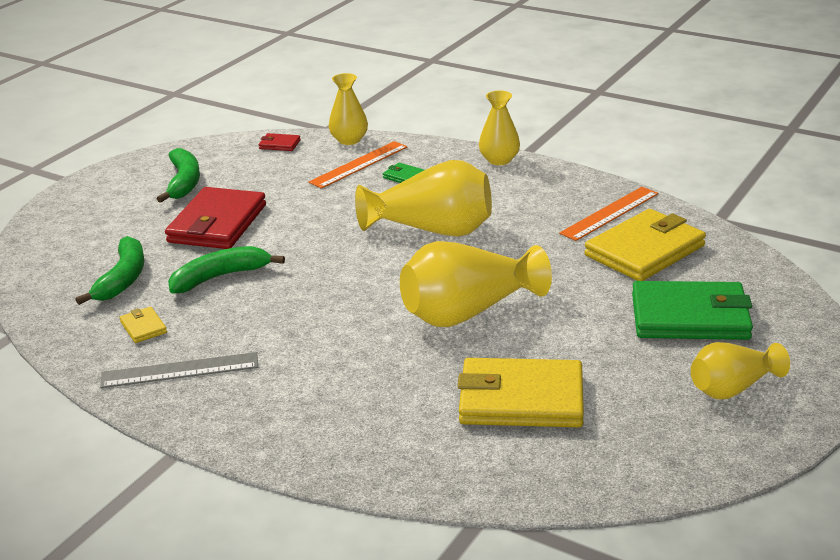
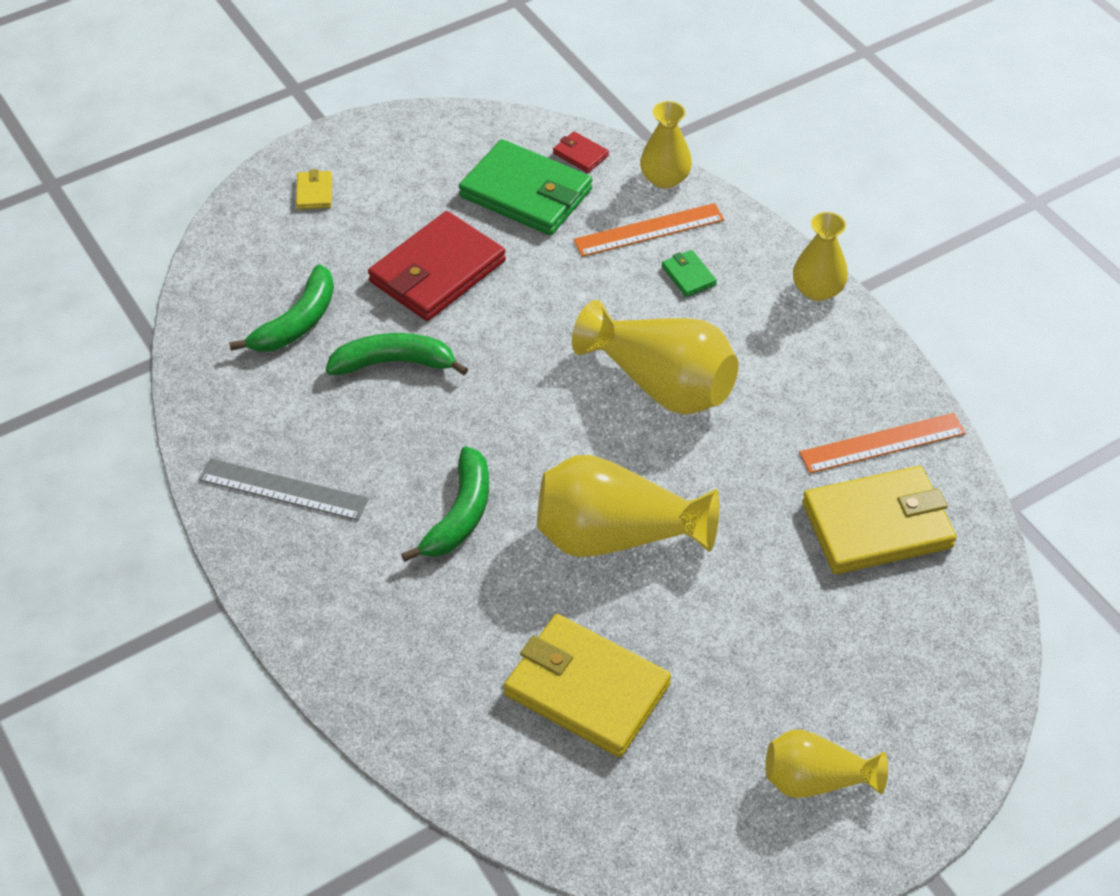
camera: 25 degrees right, 20 degrees up
yellow wallet [120,306,167,343] -> yellow wallet moved to [296,169,332,210]
green banana [157,148,200,203] -> green banana moved to [401,446,489,562]
green wallet [632,281,753,340] -> green wallet moved to [459,139,593,236]

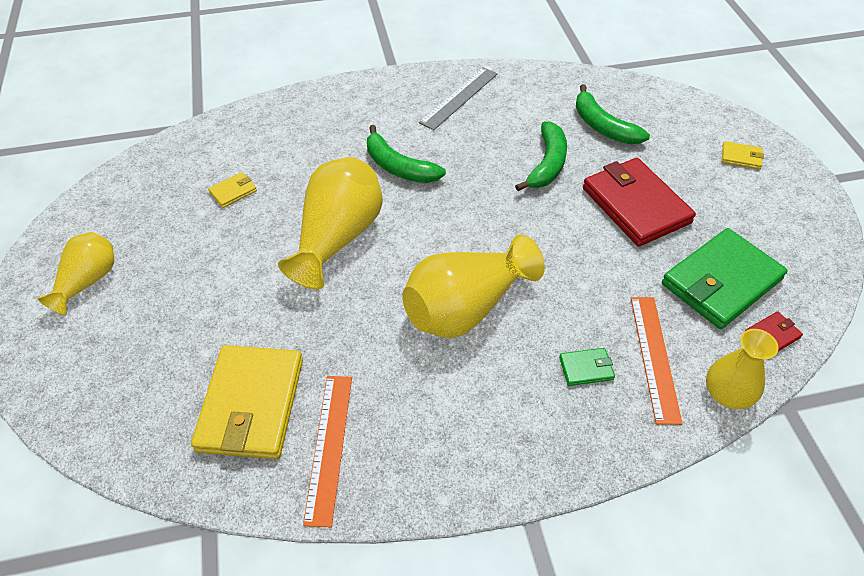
camera: 110 degrees right, 0 degrees up
yellow wallet [504,614,671,757] -> yellow wallet [208,172,257,208], size x0.43
yellow vase [793,212,848,301] -> none

